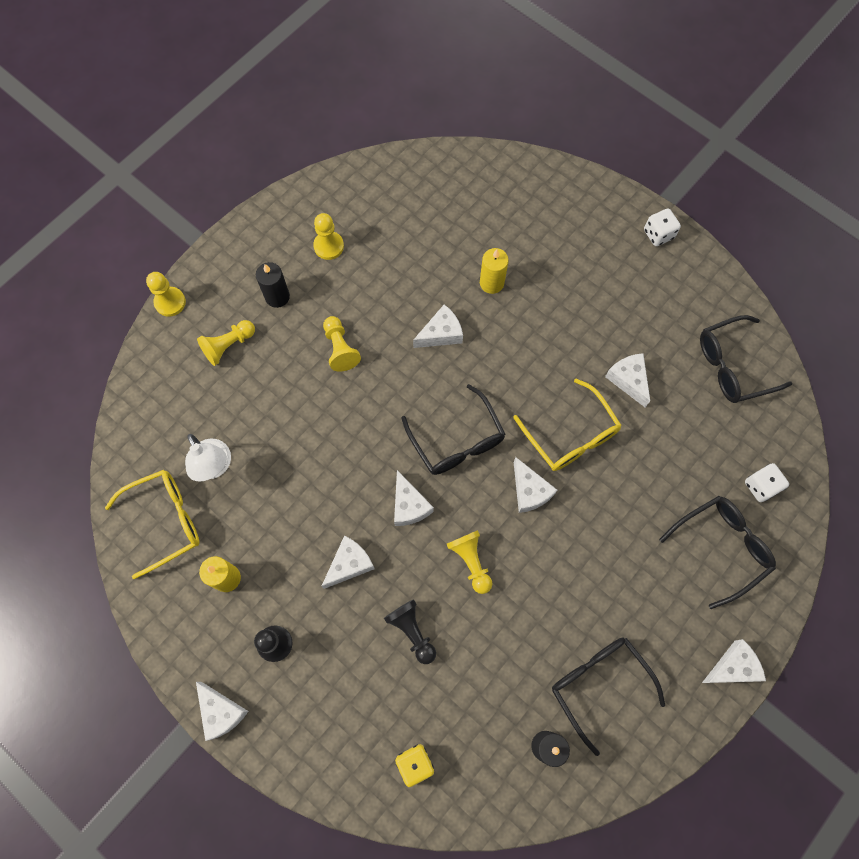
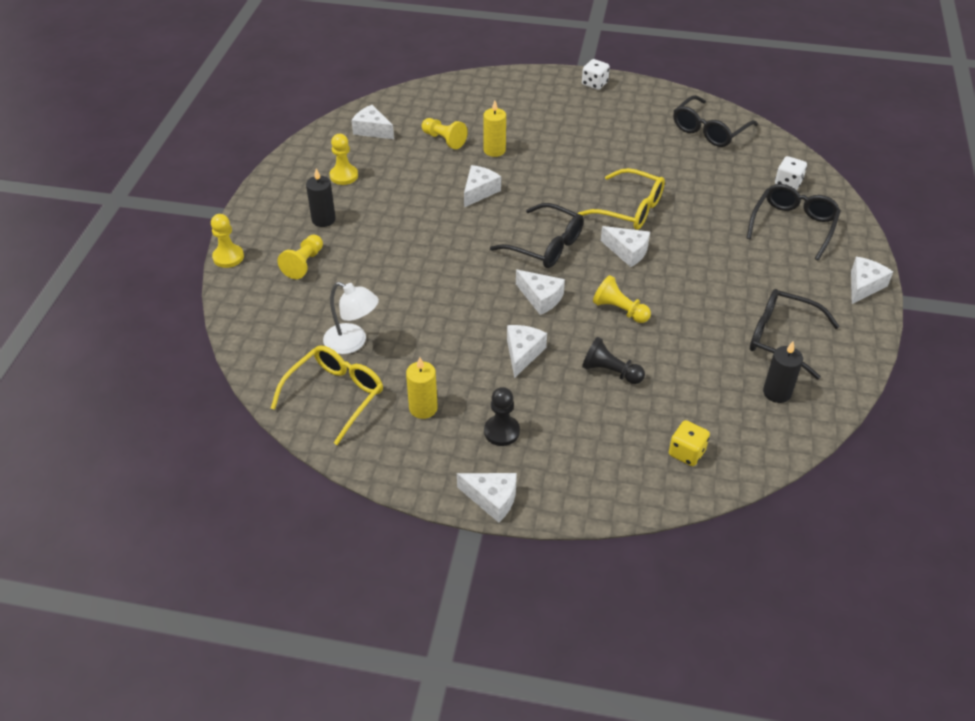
camera: 30 degrees left, 25 degrees down
yellow pawn [323,316,361,372] -> yellow pawn moved to [421,118,468,149]
white cheese [605,353,650,407] -> white cheese moved to [351,105,394,139]

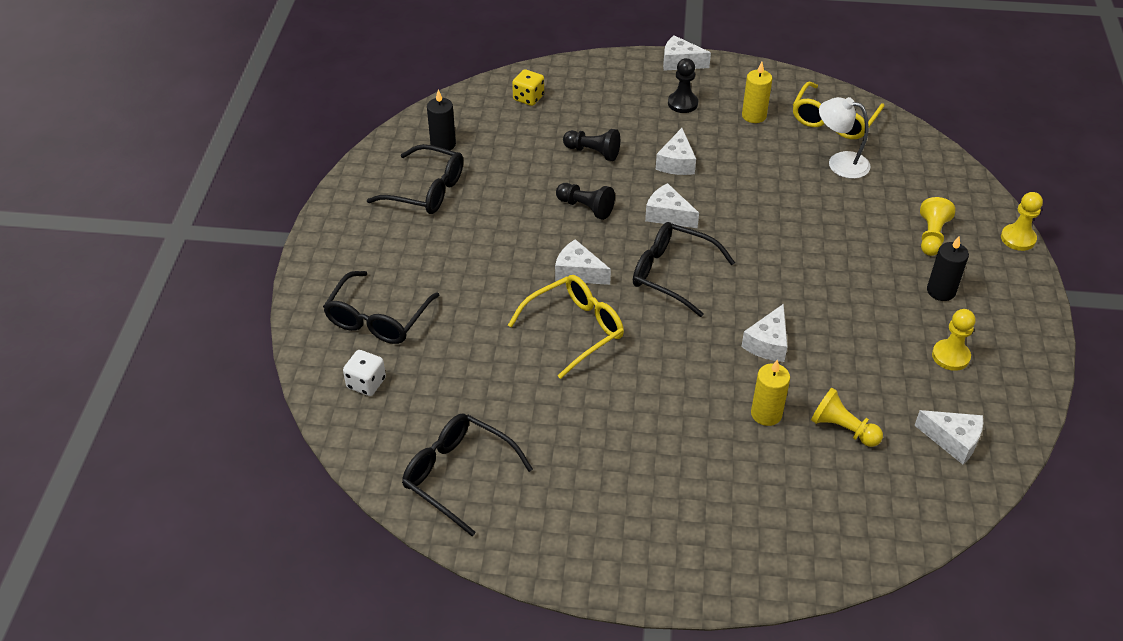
camera: 175 degrees right, 0 degrees up
yellow glasses [578,168,665,230] -> yellow glasses turned 120 degrees clockwise [508,275,624,379]
white dice [582,59,610,90] -> none
yellow pawn [593,275,651,323] -> black pawn [556,183,615,220]
black glasses [673,95,758,147] -> black glasses turned 90 degrees counterclockwise [402,414,533,536]
white cheese [851,257,893,304] -> none

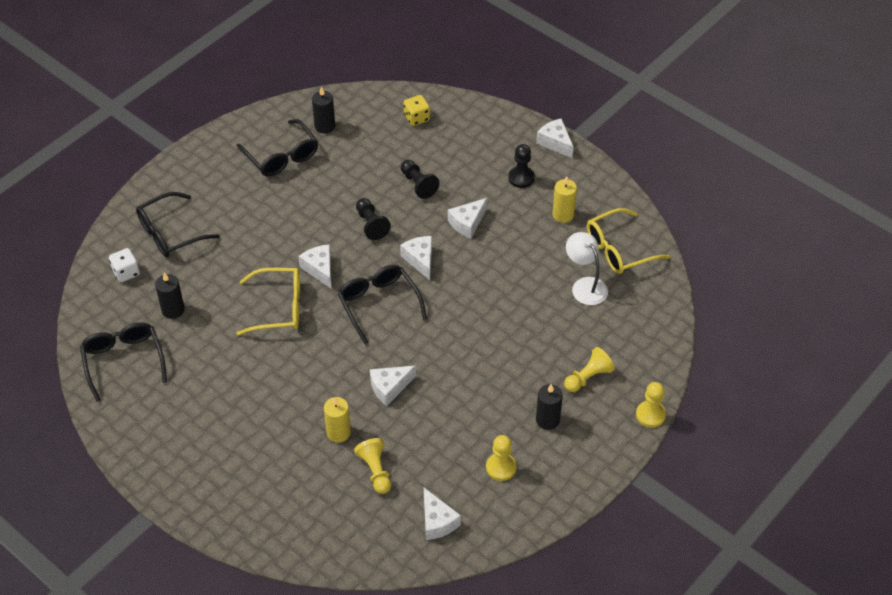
camera: 35 degrees right, 5 degrees up
none -> black candle [155,272,185,319]

